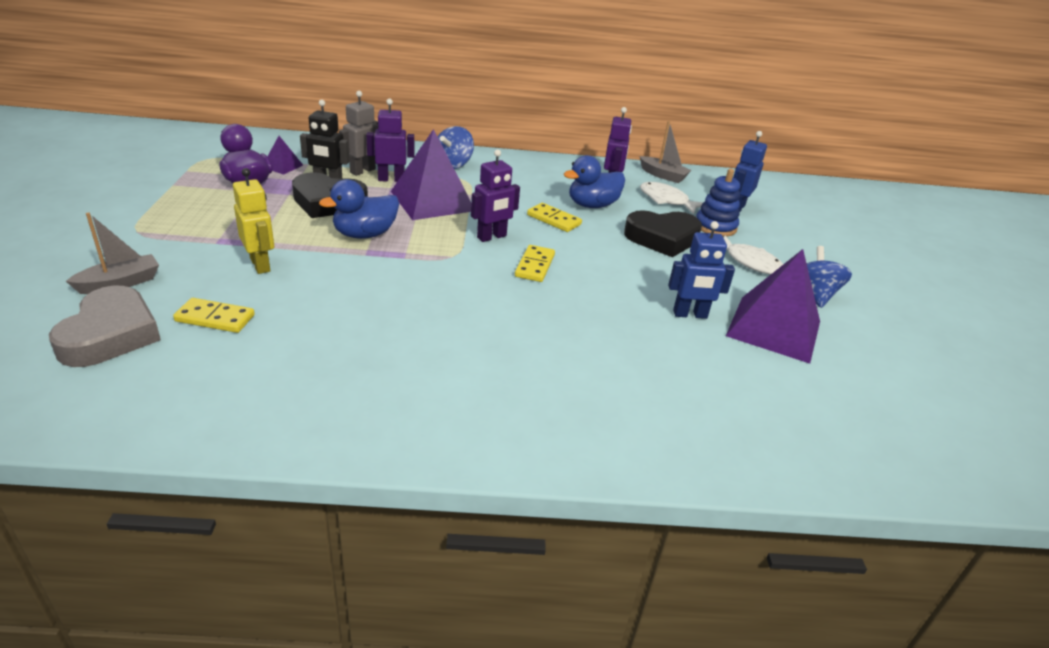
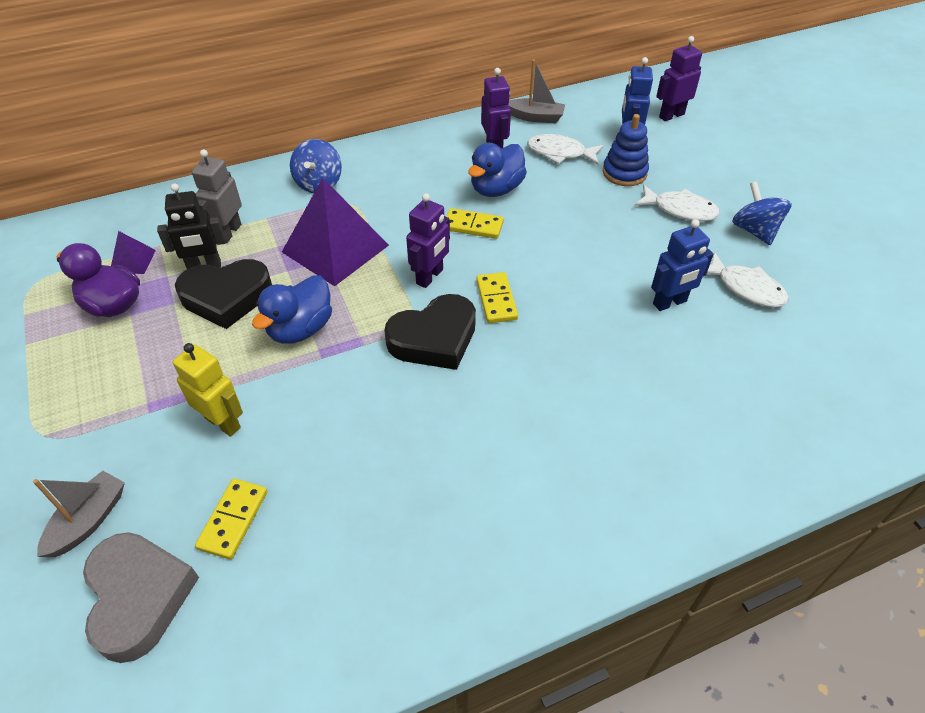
camera: 20 degrees left, 15 degrees up
yellow domino [173,298,255,333] -> yellow domino turned 60 degrees counterclockwise [195,479,267,559]
purple robot [366,98,414,182] -> purple robot moved to [656,36,702,121]
black heart [624,210,702,257] -> black heart moved to [384,294,476,370]
purple pyramid [726,249,820,364] -> white fish [707,252,789,308]

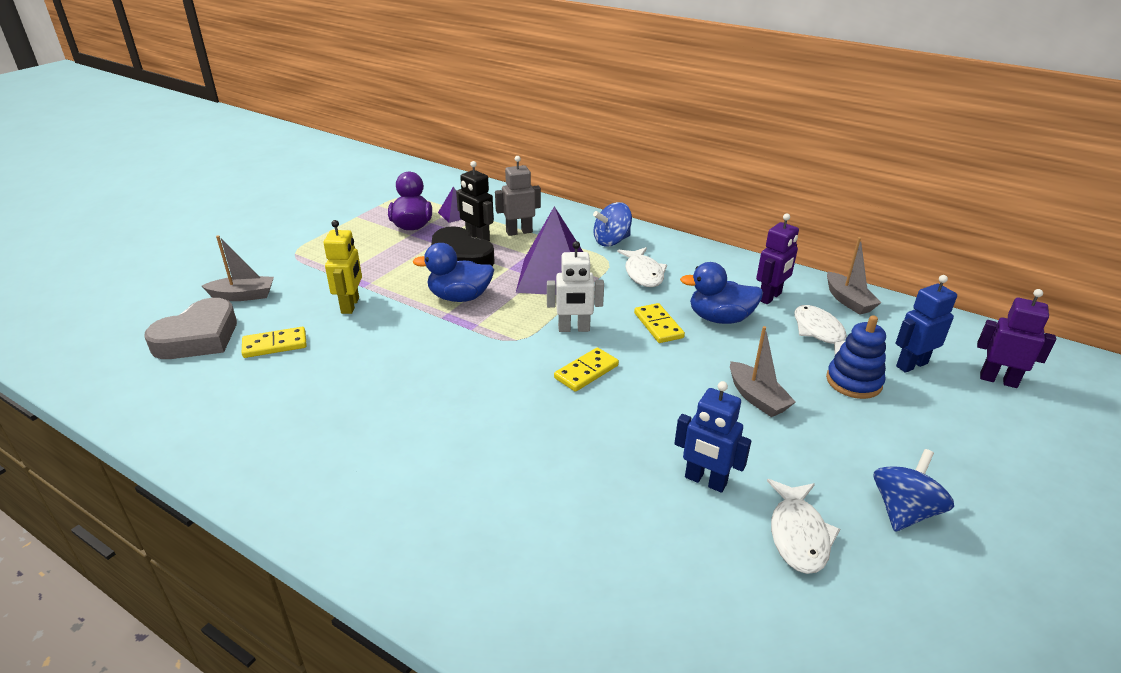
camera: 55 degrees right, 15 degrees down
black heart [384,294,476,370] -> none
purple robot [406,193,450,288] -> white robot [547,241,604,332]
white fish [634,185,720,222] -> white fish moved to [617,247,667,287]
none -> grey boat [730,326,796,417]

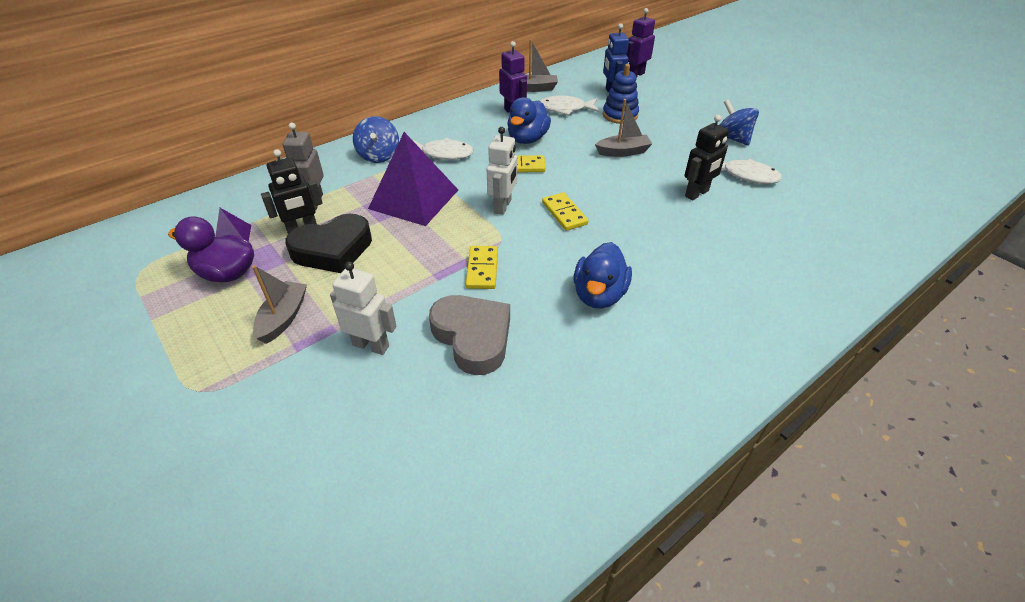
camera: 70 degrees left, 10 degrees up
grey heart [144,298,237,359] -> grey heart moved to [429,295,510,375]
grey boat [202,235,274,301] -> grey boat moved to [252,265,307,344]
yellow domino [242,327,307,358] -> yellow domino moved to [466,246,498,289]
yellow robot [324,220,362,314] -> white robot [330,262,397,355]
blue duck [413,243,494,302] -> blue duck moved to [574,242,632,309]
blue robot [674,381,751,493] -> black robot [685,115,729,200]

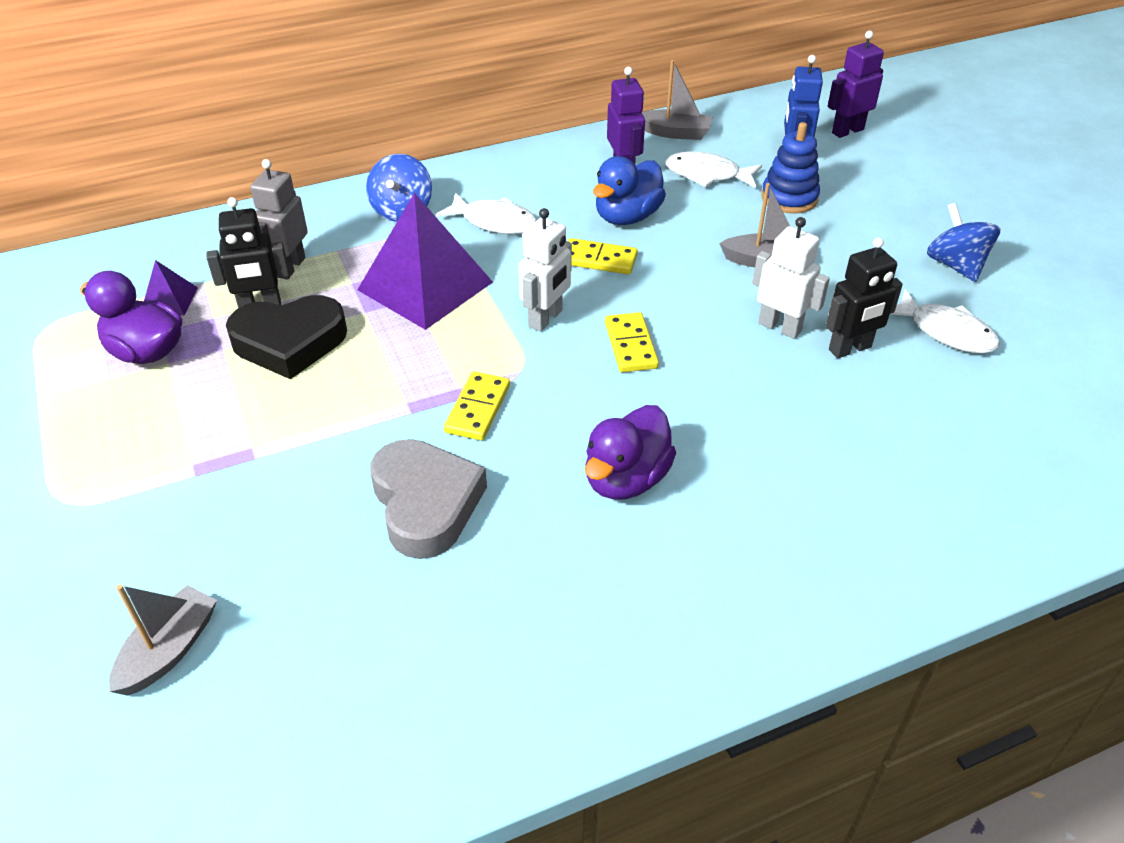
camera: 15 degrees right, 0 degrees up
grey boat [252,265,307,344] -> grey boat moved to [109,584,217,696]
white robot [330,262,397,355] -> white robot moved to [752,217,830,339]
blue duck [574,242,632,309] -> purple duck [585,405,676,500]

